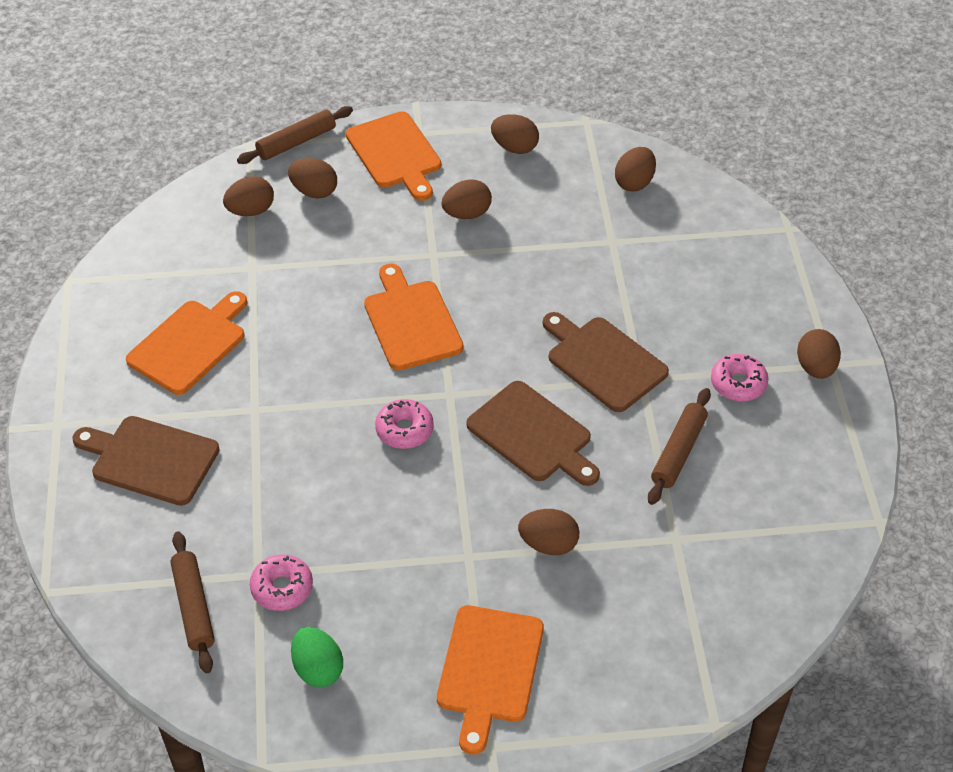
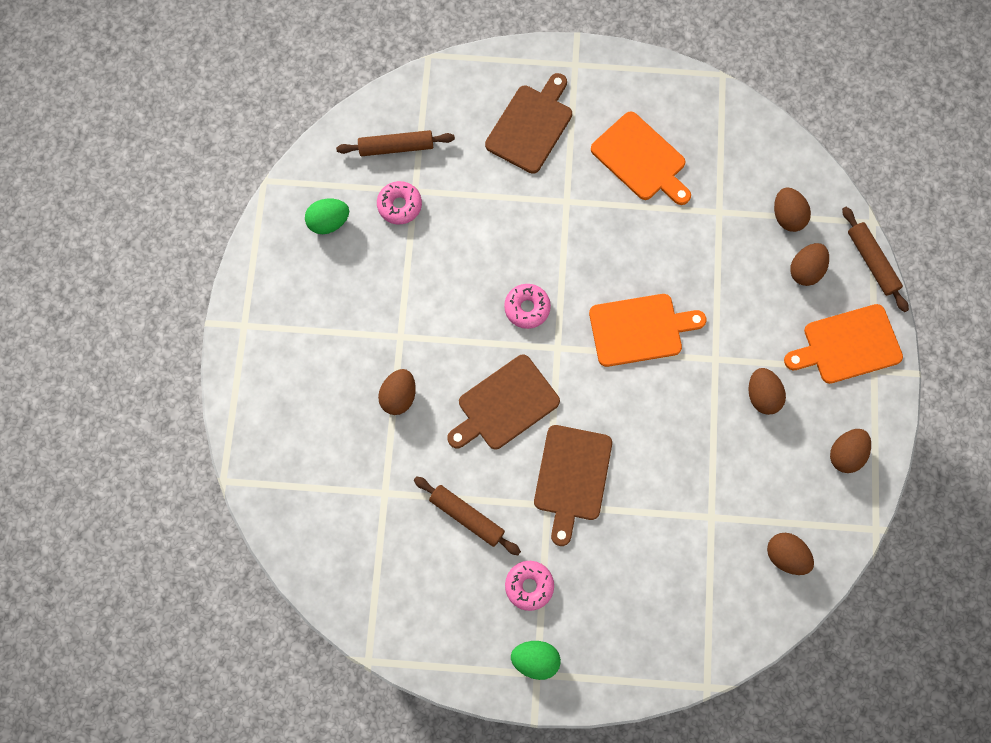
camera: 100 degrees right, 25 degrees up
orange cutting board [437,605,544,755] -> none
brown cutting board [543,312,669,412] -> brown cutting board turned 135 degrees clockwise [534,425,612,546]
brown egg [797,329,841,379] -> green egg [511,641,561,680]

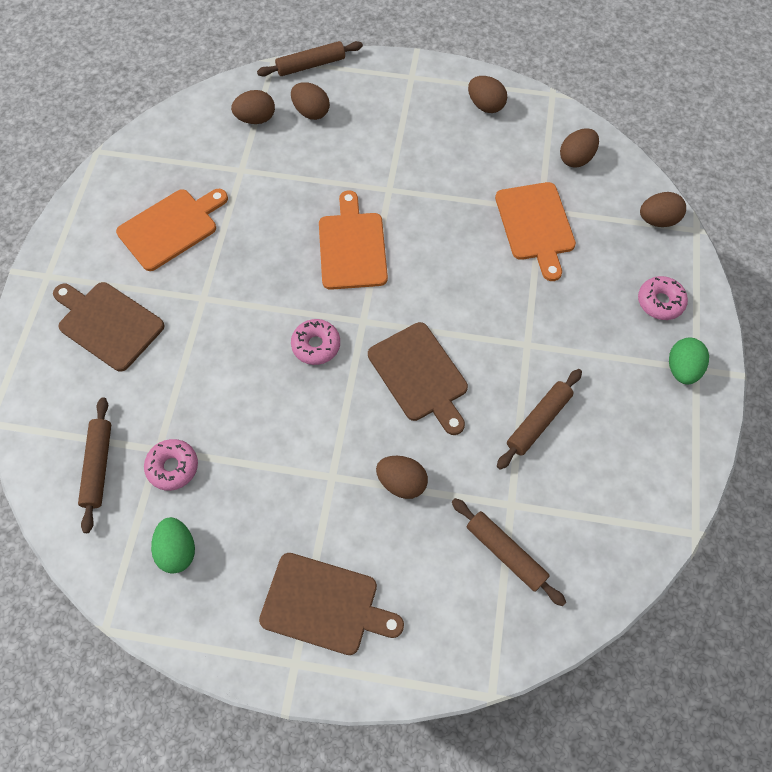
camera: 85 degrees left, 10 degrees down
pink donut [505,561,554,611] -> pink donut moved to [638,276,688,320]
brown cutting board [534,425,612,546] -> brown cutting board moved to [259,553,404,655]
brown egg [748,368,786,415] -> brown egg moved to [640,192,686,227]
orange cutting board [784,304,903,384] -> orange cutting board moved to [495,182,576,281]
none -> brown rolling pin [452,498,566,606]

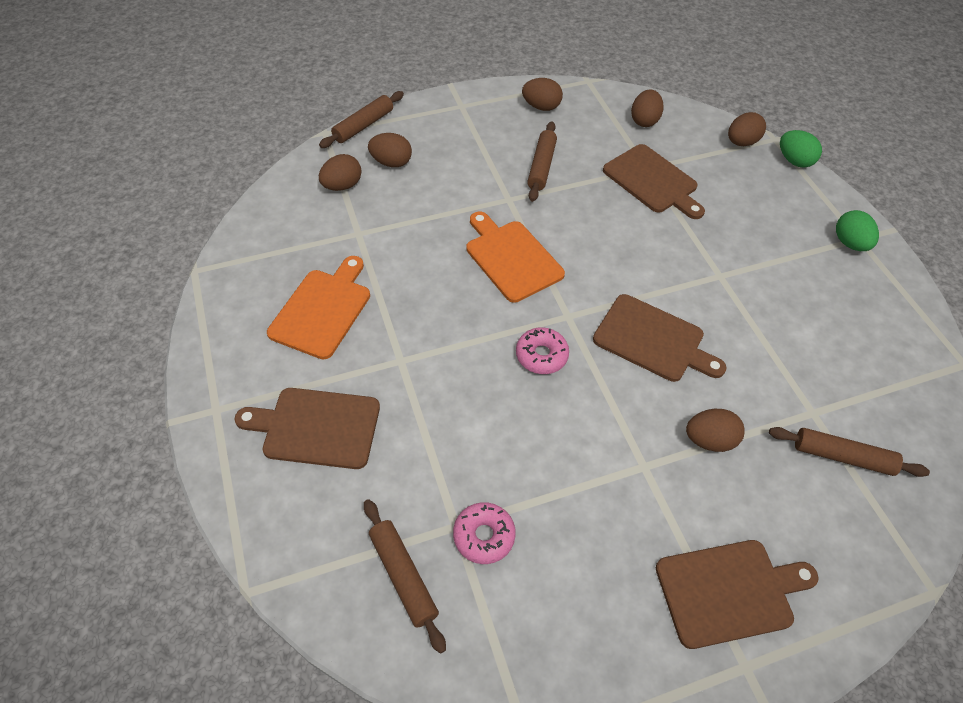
camera: 30 degrees left, 10 degrees down
green egg [151,517,195,574] -> green egg moved to [780,130,822,168]
orange cutting board [495,182,576,281] -> brown cutting board [603,144,705,219]
brown rolling pin [497,369,582,470] -> brown rolling pin moved to [527,121,557,202]
pink donut [638,276,688,320] -> none

